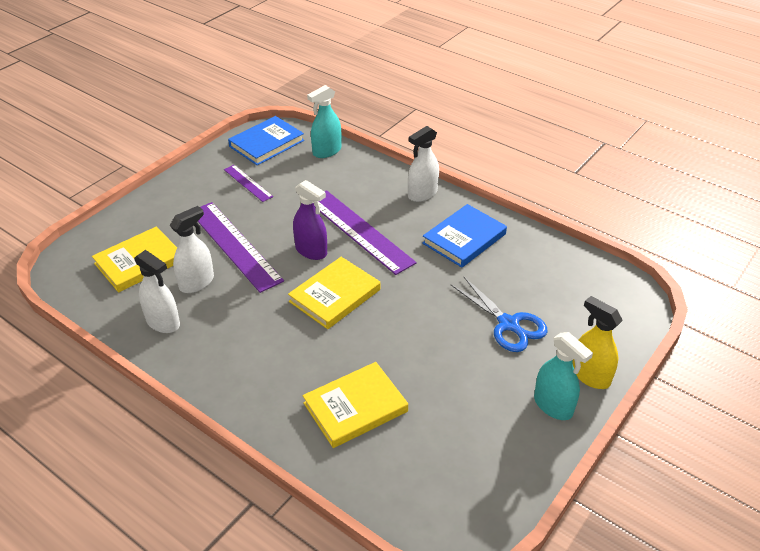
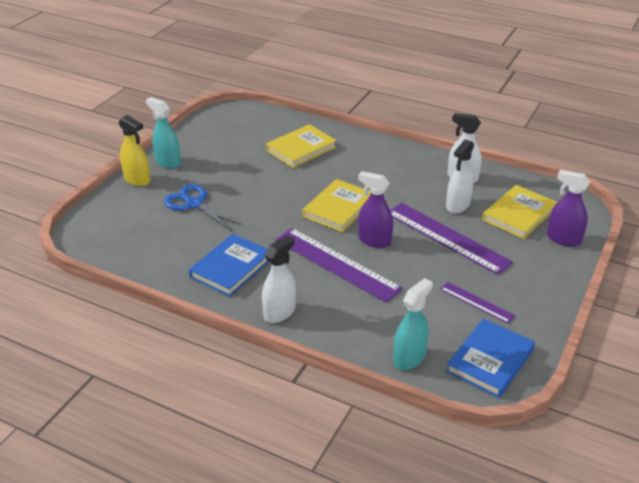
camera: 170 degrees right, 5 degrees down
none -> purple spray bottle [547,170,590,247]

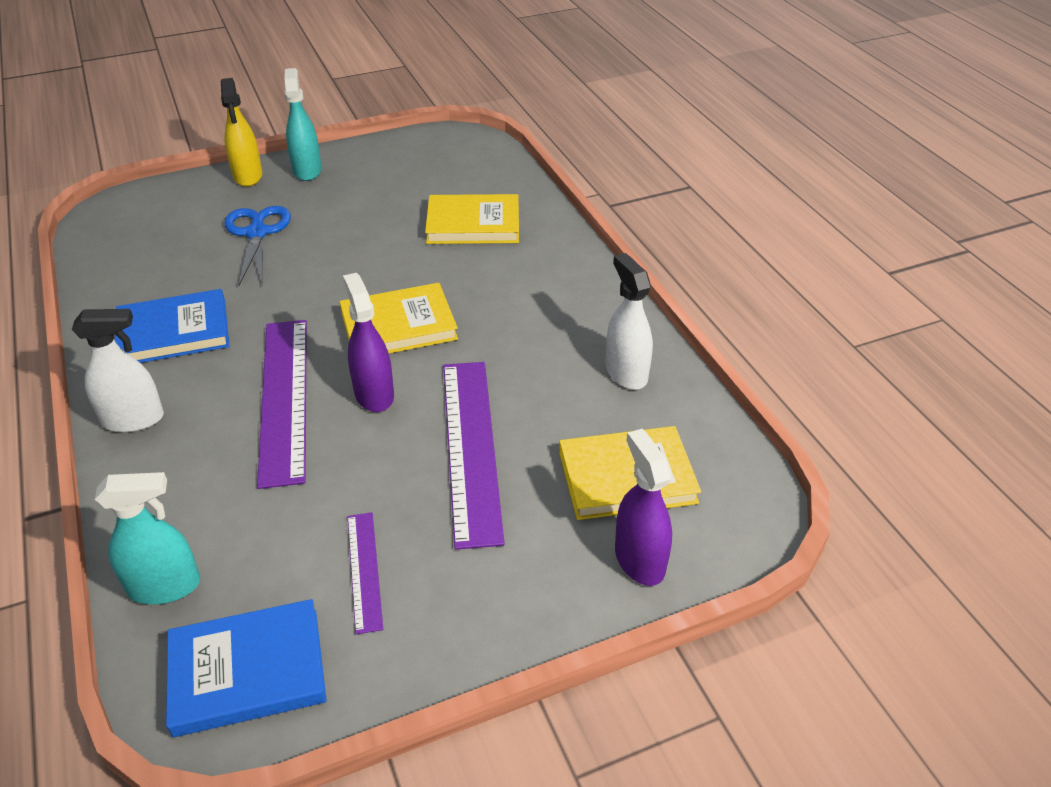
camera: 40 degrees right, 5 degrees up
white spray bottle [446,139,474,213] -> none

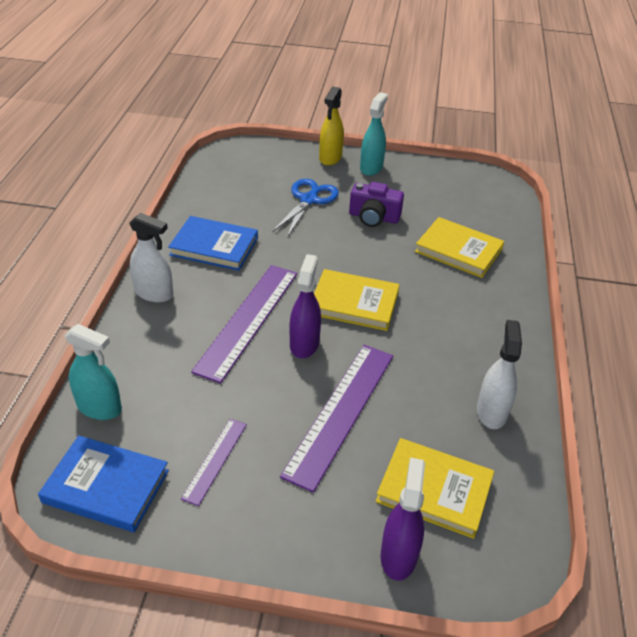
camera: 30 degrees right, 0 degrees up
none -> purple camera [349,182,404,227]

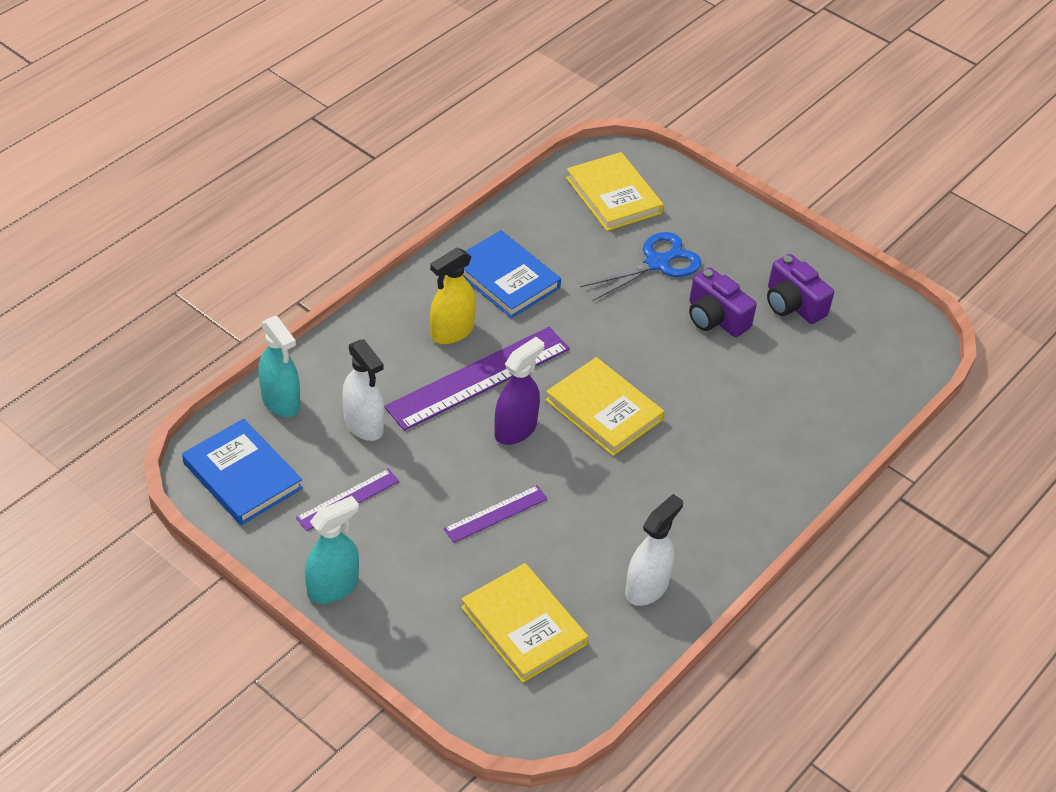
camera: 30 degrees right, 5 degrees up
white spray bottle [129,213,173,303] -> white spray bottle moved to [342,339,384,441]
purple ruler [280,345,393,492] -> purple ruler [444,486,548,543], size x0.51
yellow spray bottle [319,87,344,166] -> yellow spray bottle moved to [430,248,476,344]
turquoise spray bottle [360,92,388,176] -> turquoise spray bottle moved to [305,496,359,604]
purple spray bottle [380,457,425,581] -> none
yellow book [415,217,504,278] -> yellow book moved to [566,152,663,231]
none -> purple camera [767,254,834,324]

